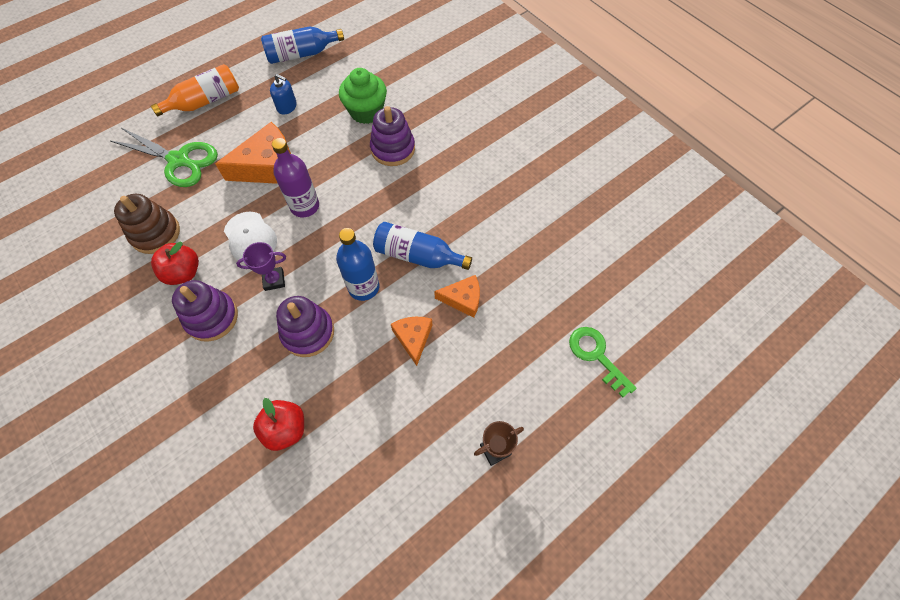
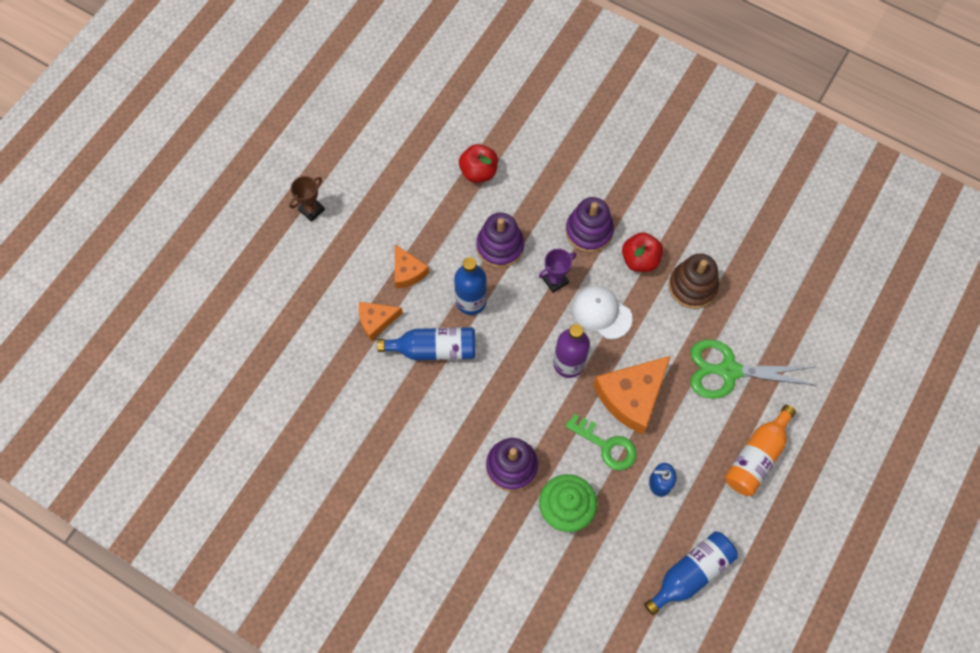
camera: 160 degrees right, 5 degrees up
green key [569,327,637,398] -> green key moved to [565,414,636,471]

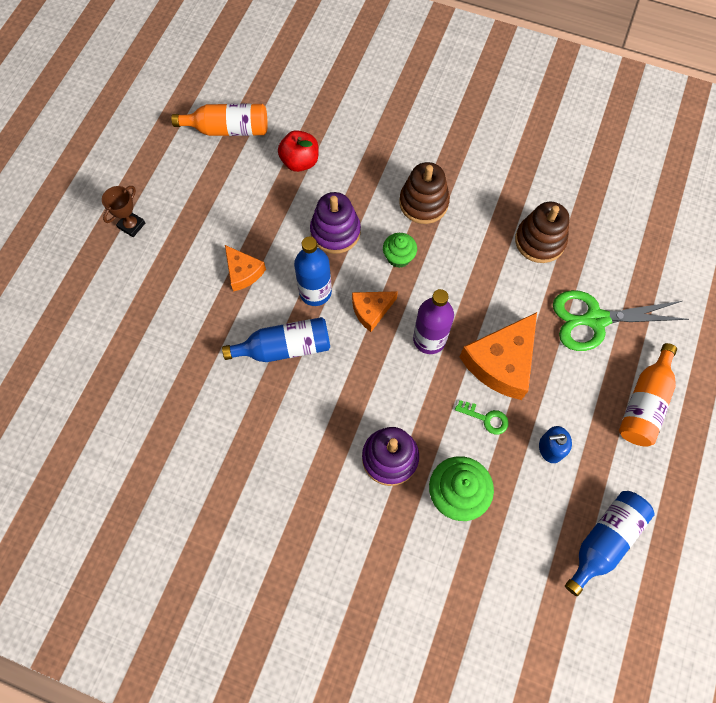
camera: 10 degrees left, 0 degrees up
orange cheese [359,302,403,341] -> orange cheese moved to [352,291,398,332]
purple trophy [539,249,576,293] -> green cupcake [383,233,417,268]
green key [565,414,636,471] -> green key [455,400,509,434], size x0.66
purple stacking toy [566,197,614,253] -> brown stacking toy [399,162,450,224]
white cap [572,286,632,339] -> none
red apple [622,232,663,272] -> none
none -> orange bottle [171,104,267,136]

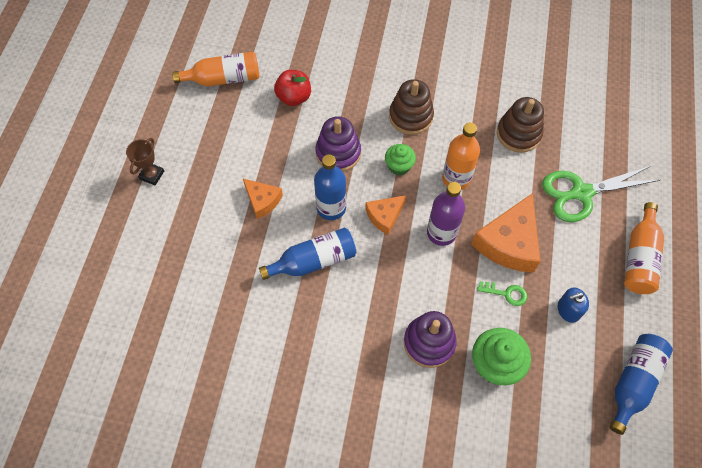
camera: 10 degrees left, 5 degrees down
none -> orange bottle [442,123,480,190]

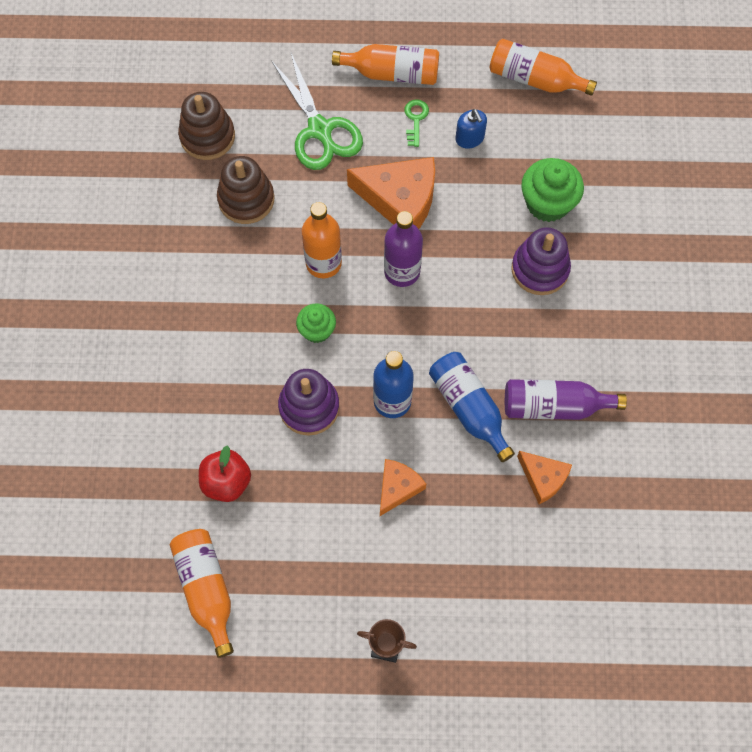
camera: 100 degrees left, 5 degrees up
orange cheese [365,195,406,235] -> orange cheese moved to [517,451,572,504]
brown stacking toy [389,79,434,135] -> brown stacking toy moved to [178,92,235,160]
green key [477,281,527,306] -> green key moved to [404,99,429,147]
blue bottle [610,334,673,435] -> orange bottle [489,39,597,96]
none -> purple bottle [505,379,627,420]

